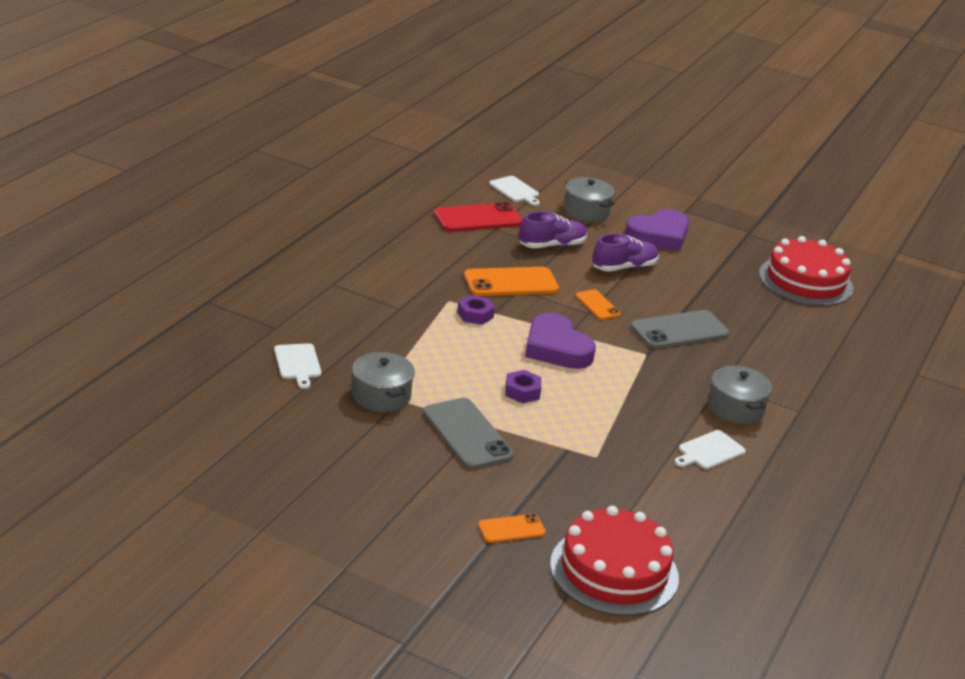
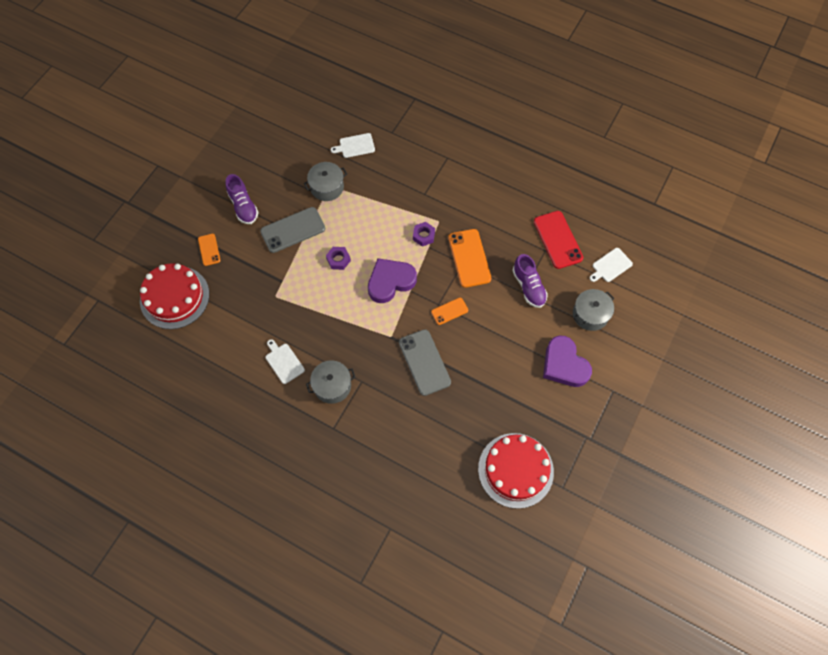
camera: 95 degrees right, 35 degrees up
purple shoe [593,233,659,272] -> purple shoe moved to [226,174,259,224]

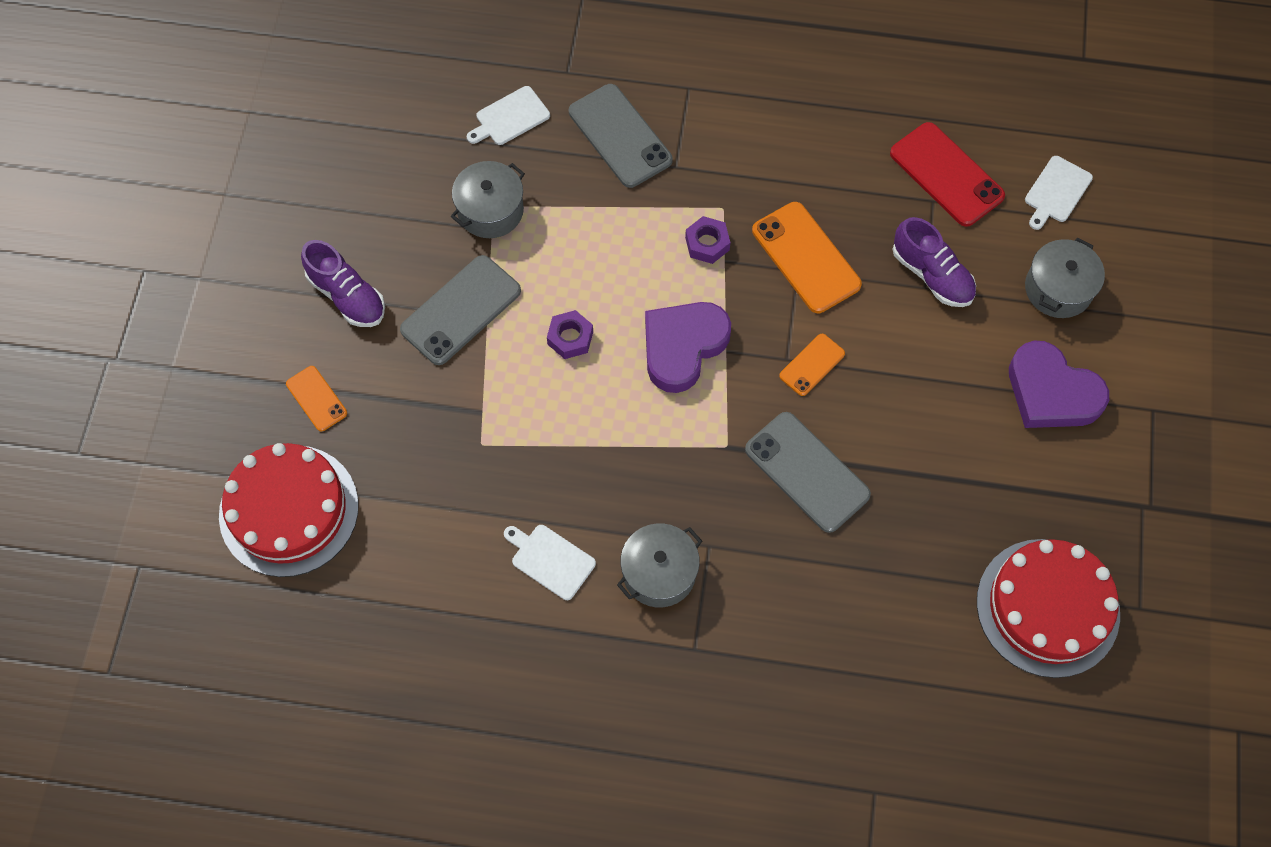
camera: 20 degrees left, 0 degrees up
none -> grey phone [569,84,673,188]

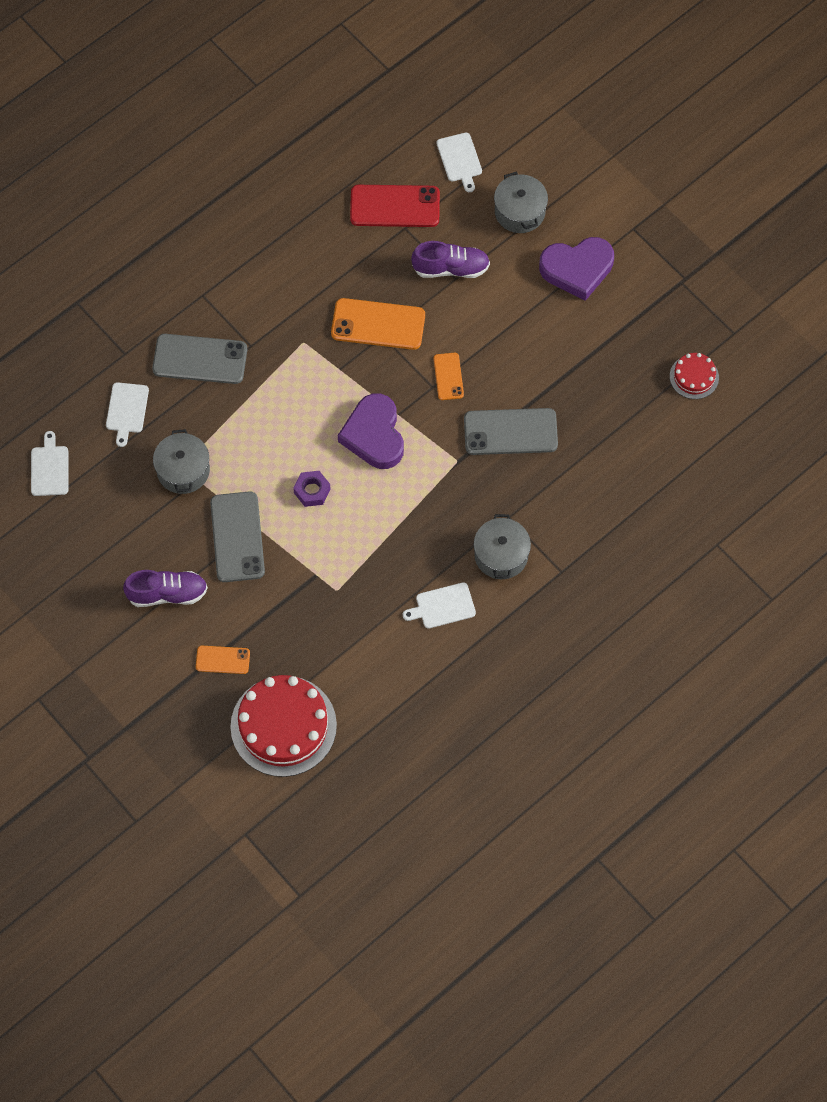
camera: 50 degrees left, 0 degrees up
purple nut [685,216,730,264] -> none
red cake [977,539,1120,678] -> red cake [670,353,719,399], size x0.49
none -> white cutting board [31,431,68,496]

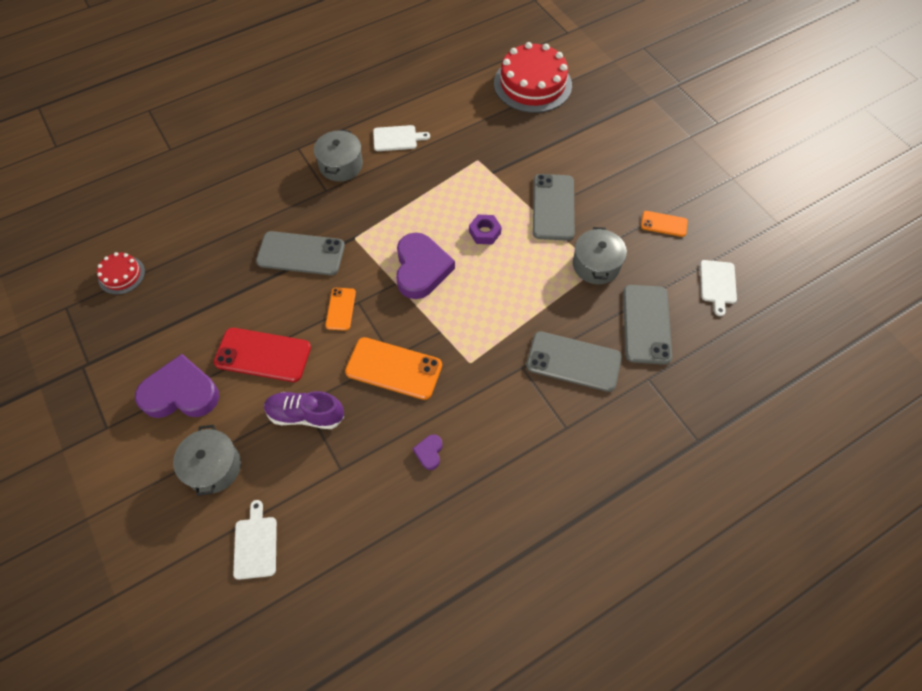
camera: 170 degrees left, 5 degrees down
white cutting board [106,382,149,447] -> grey phone [623,285,672,365]
purple shoe [123,570,208,607] -> none
orange phone [196,646,250,674] -> orange phone moved to [641,211,688,237]
red phone [350,185,440,227] -> red phone moved to [214,328,311,382]
none -> purple heart [413,435,443,470]

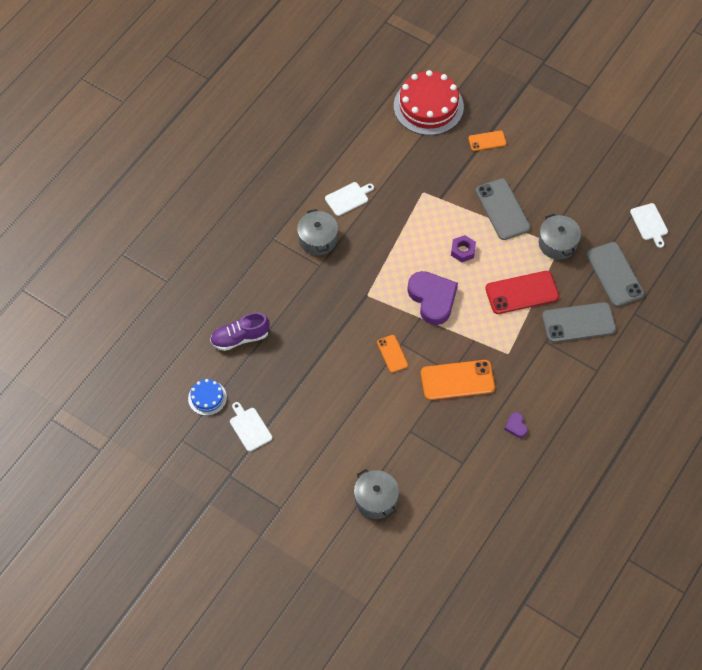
camera: 25 degrees left, 0 degrees up
red cake [97,252,145,295] -> blue cake [188,379,227,416]
purple heart [135,354,219,418] -> none
red phone [214,328,311,382] -> red phone moved to [485,271,559,314]
white cutting board [233,500,277,580] -> white cutting board moved to [230,402,272,452]
grey phone [256,231,345,275] -> none
purple shoe [264,391,344,429] -> purple shoe moved to [210,312,270,351]
orange phone [641,211,688,237] -> orange phone moved to [468,131,506,151]

